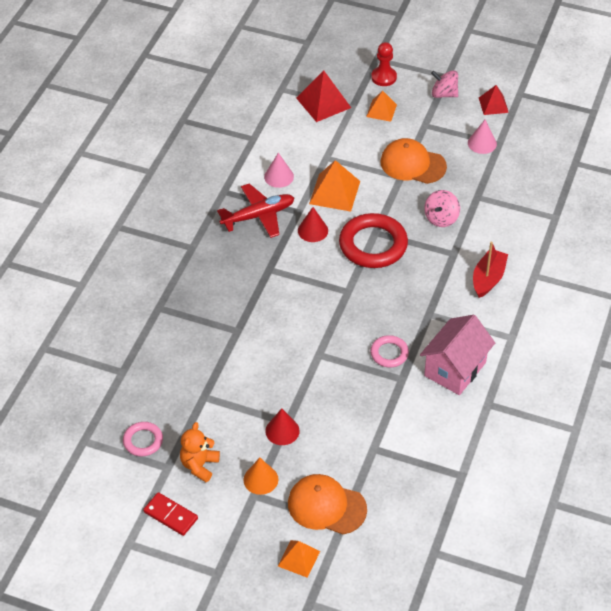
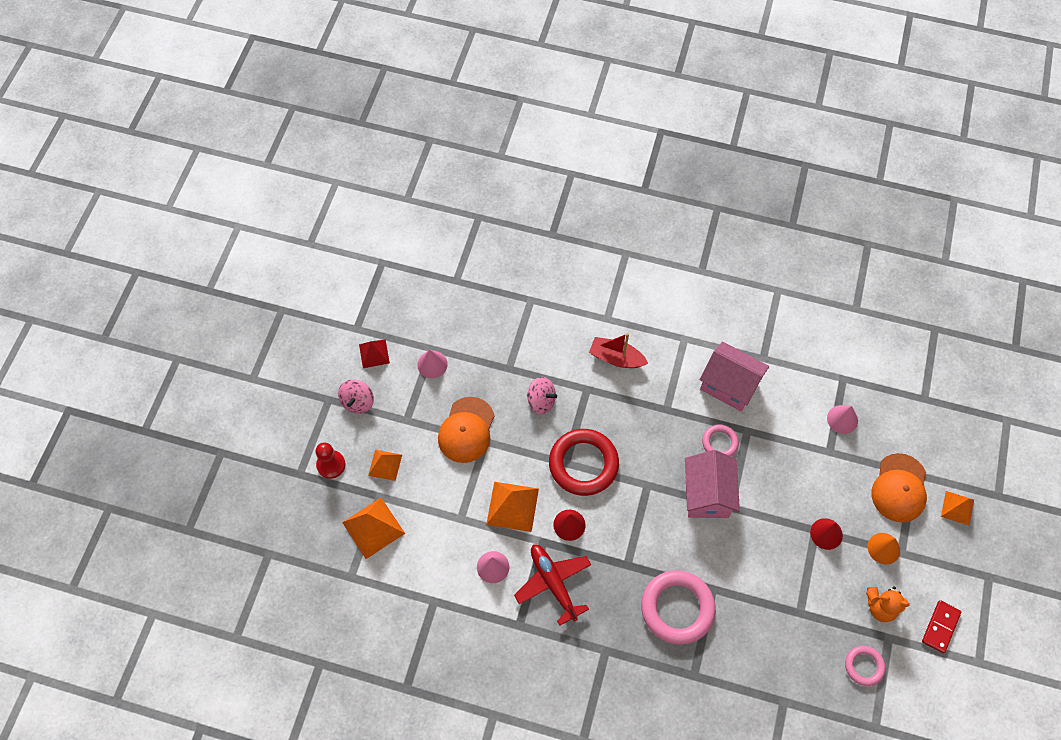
camera: 95 degrees left, 15 degrees up
red pyramid [296,70,351,122] -> orange pyramid [342,498,405,559]
none -> pink ring [641,570,716,645]
none -> pink house [685,450,740,518]
none -> pink cone [827,405,858,434]

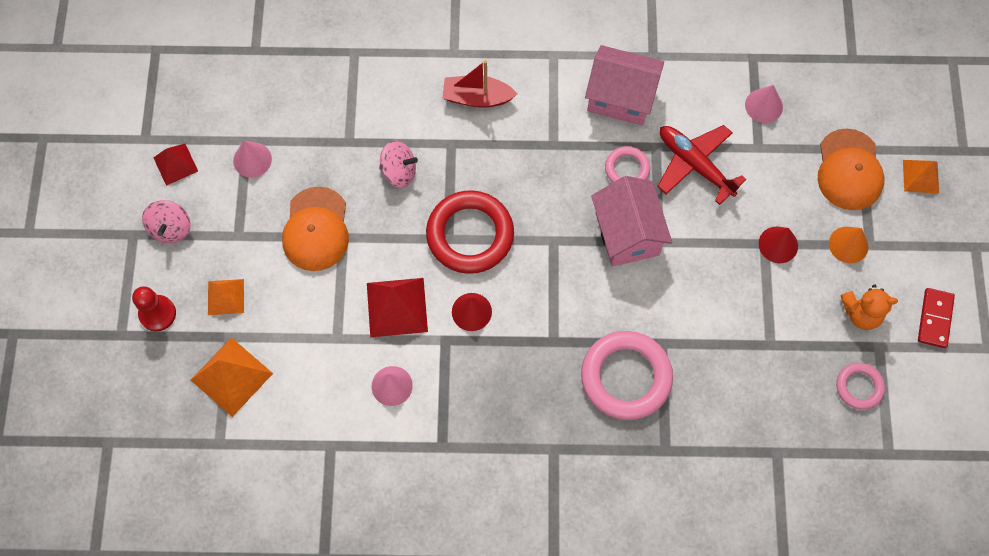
camera: 15 degrees left, 5 degrees up
orange pyramid [486,482,539,532] -> red pyramid [367,278,428,337]
red plane [514,544,591,625] -> red plane moved to [657,125,746,205]

